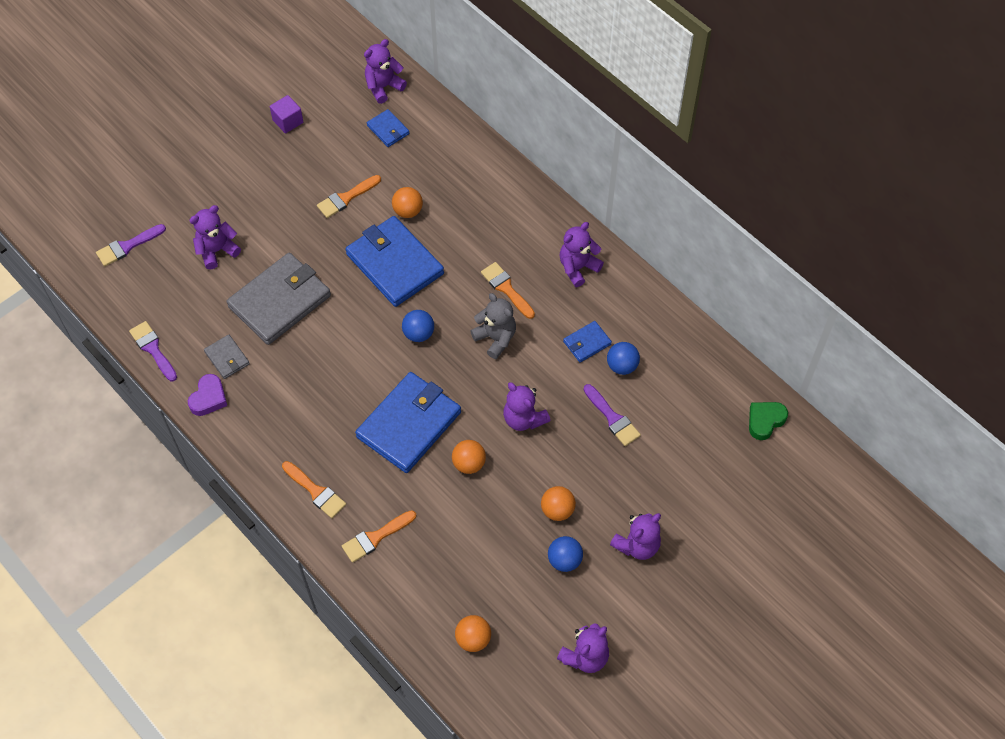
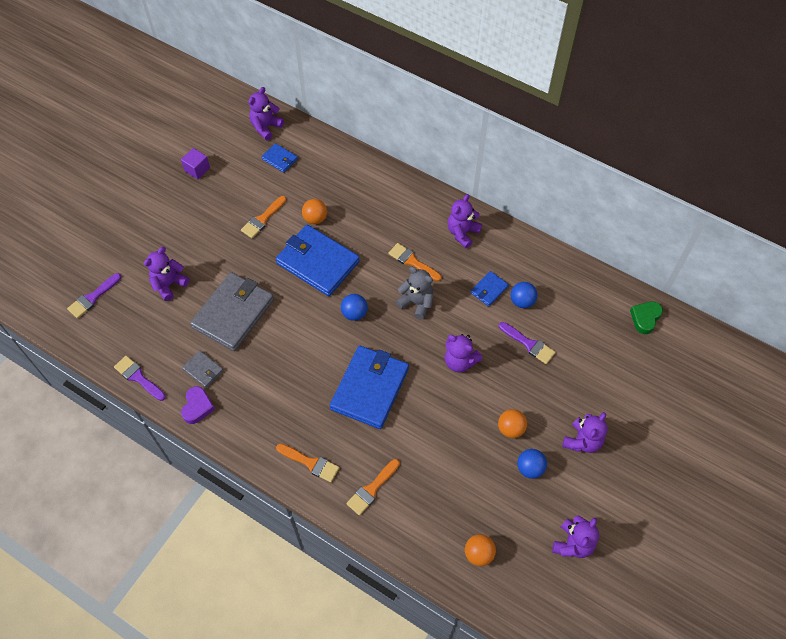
camera: 15 degrees left, 0 degrees up
orange ball [452,440,486,474] -> none

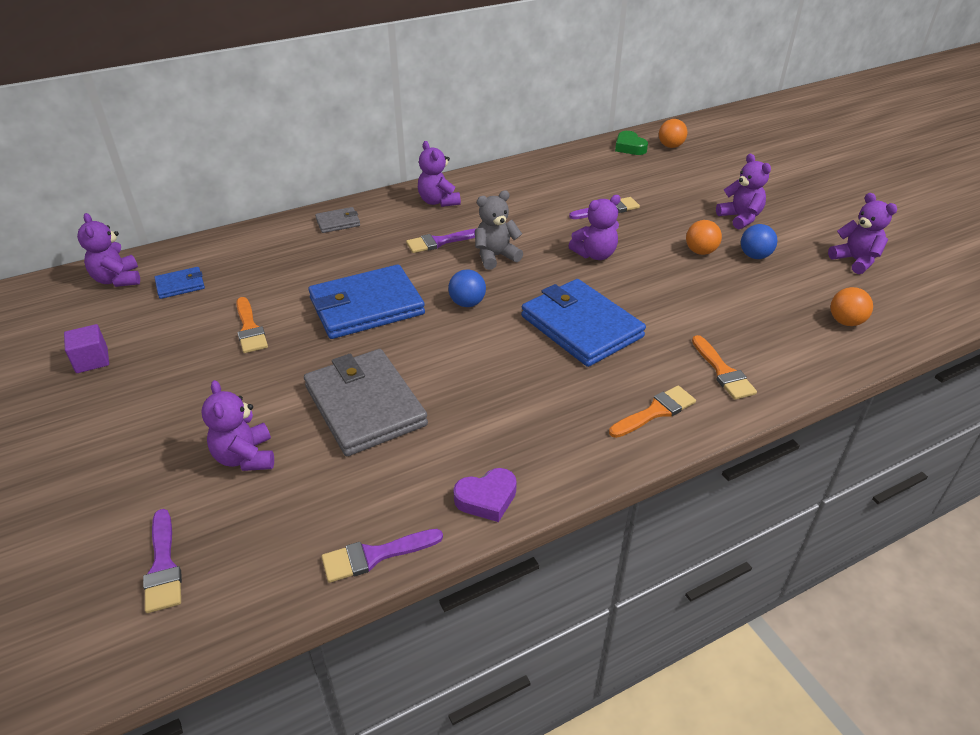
camera: 60 degrees left, 20 degrees down
purple heart [181,386,215,424] -> purple heart turned 120 degrees clockwise [453,468,517,522]
grey wallet [182,350,224,388] -> grey wallet moved to [315,207,360,233]
orange ball [302,199,327,224] -> orange ball moved to [659,119,687,148]
orange brush [388,243,441,281] -> purple brush [406,228,477,253]
blue wallet [470,271,509,306] -> none
blue ball [511,282,538,308] -> none

